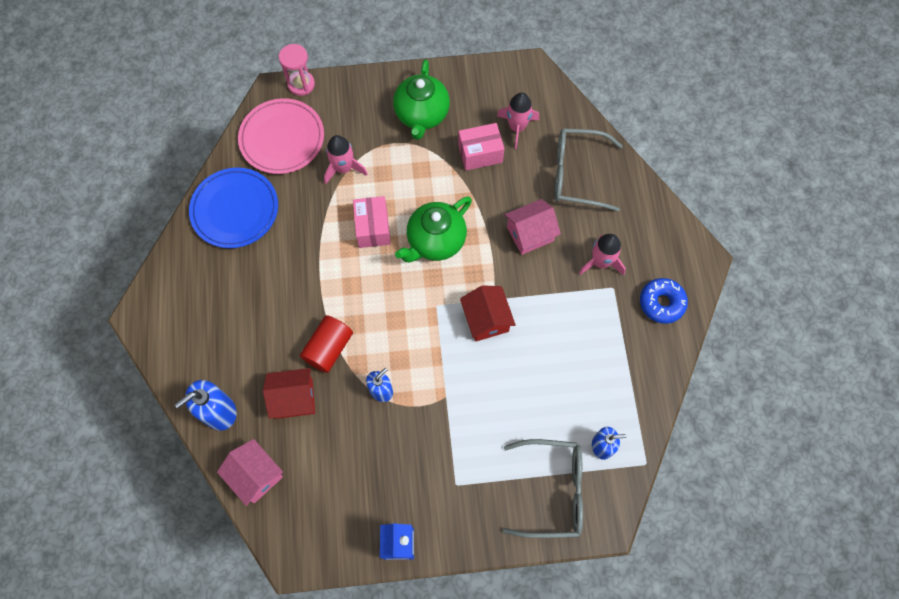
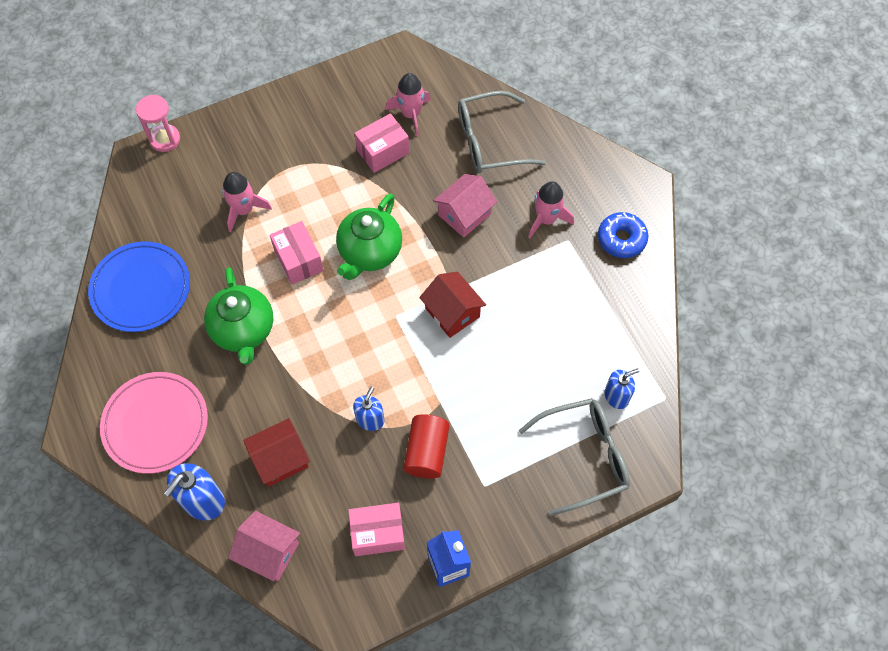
camera: 20 degrees left, 5 degrees down
pink plate [238,98,324,174] -> pink plate moved to [100,372,208,474]
red cylinder [300,315,353,373] -> red cylinder moved to [403,414,449,479]
green teapot [393,60,450,140] -> green teapot moved to [204,267,273,365]
none -> pink box [348,503,405,556]

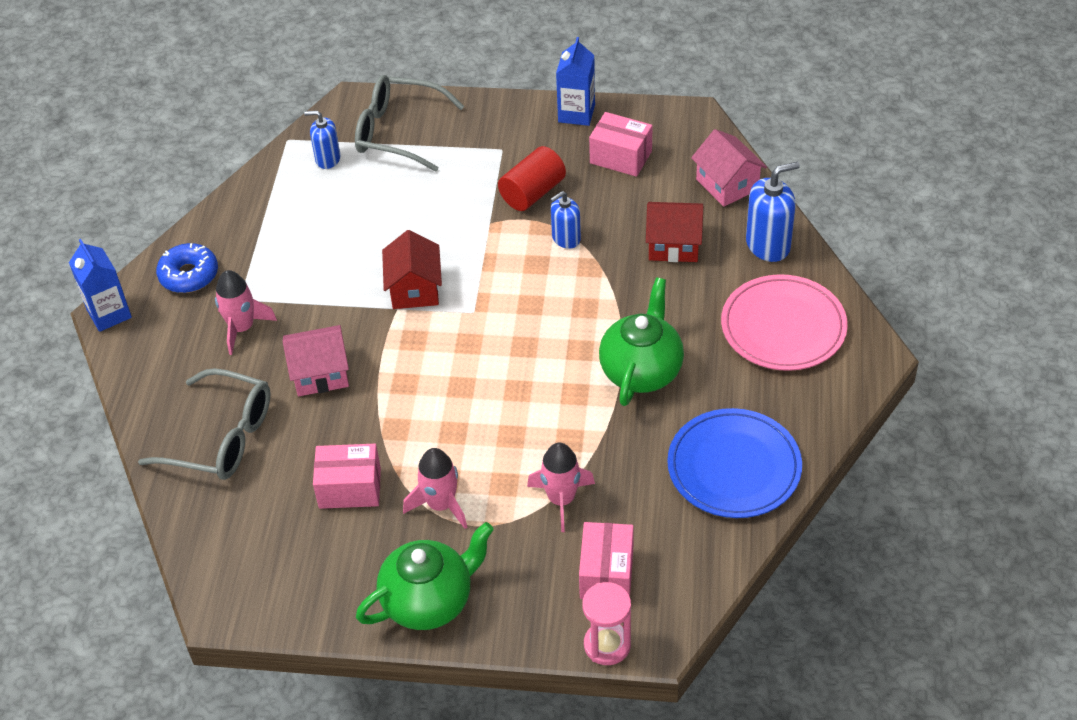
camera: 145 degrees left, 15 degrees down
pink box [270,221,323,285] -> pink box moved to [579,522,634,599]
green teapot [336,193,402,280] -> green teapot moved to [356,522,494,630]
pink rocket [386,73,431,136] -> pink rocket moved to [403,448,467,529]
none -> blue carton [69,239,132,332]

